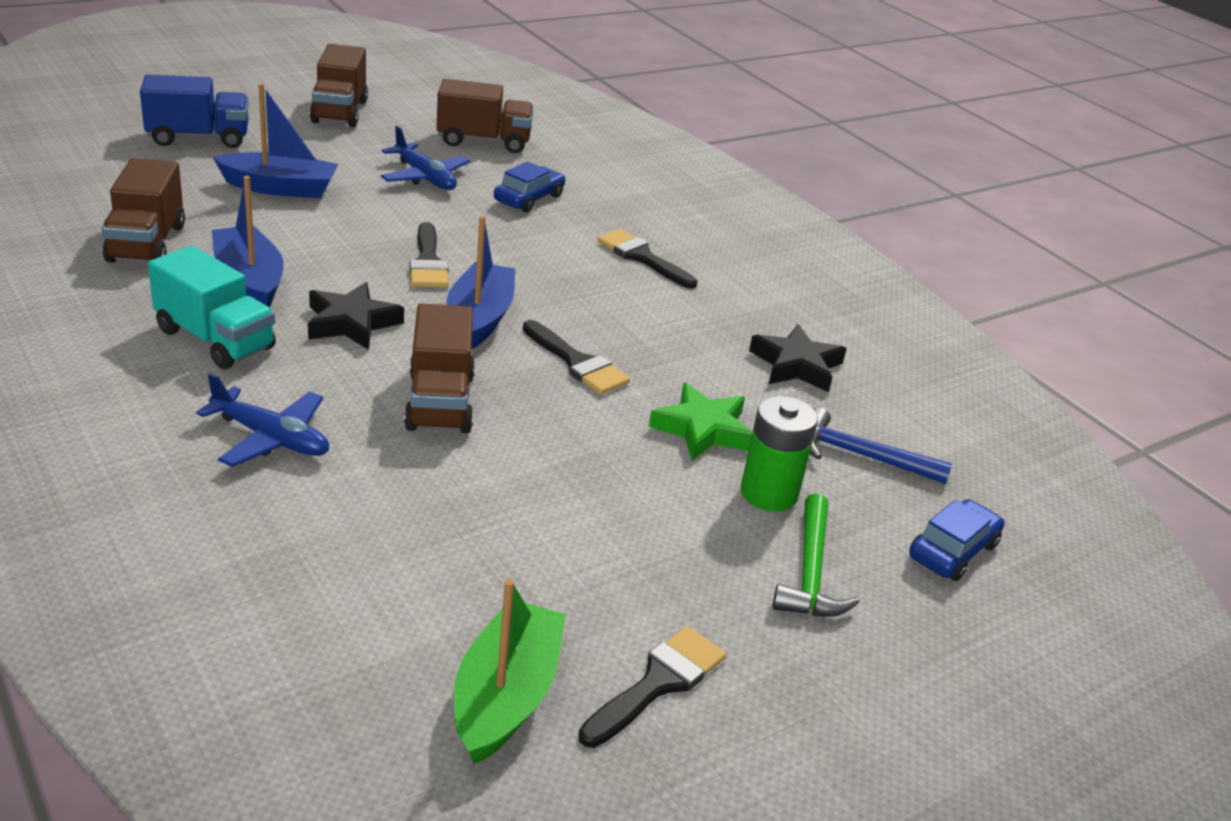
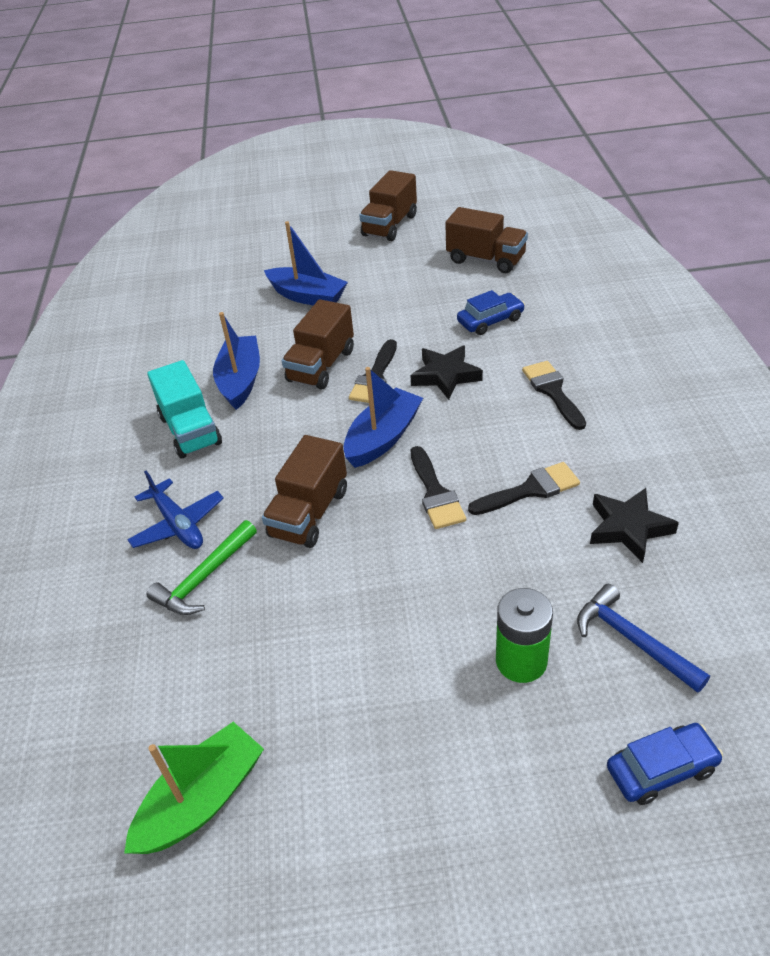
camera: 35 degrees right, 10 degrees up
brown truck [102,158,185,263] -> brown truck moved to [282,299,354,389]
blue truck [140,75,249,148] -> none
black star [308,282,404,350] -> black star moved to [410,345,483,400]
blue plane [381,126,470,190] -> none
black brush [578,626,726,748] -> black brush moved to [468,462,580,515]
green star [649,383,752,461] -> none
green hammer [773,493,859,617] -> green hammer moved to [147,520,257,615]

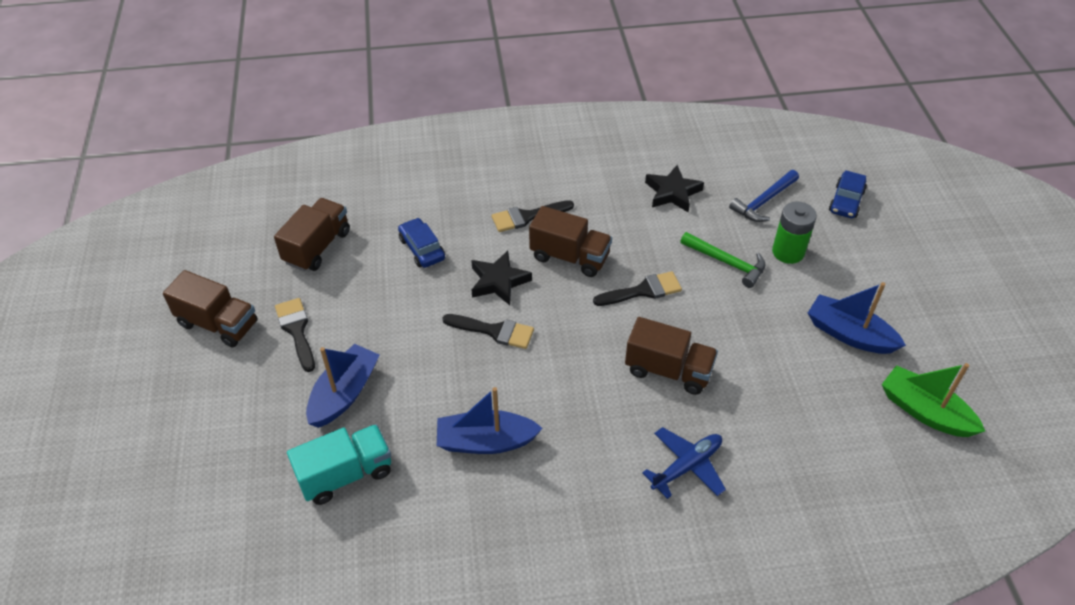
camera: 95 degrees left, 5 degrees up
turquoise truck [147,360,222,458] -> turquoise truck moved to [287,424,391,505]
green hammer [147,520,257,615] -> green hammer moved to [680,232,765,288]
brown truck [282,299,354,389] -> brown truck moved to [529,206,612,277]
blue boat [344,367,423,468] -> blue boat moved to [808,282,906,354]
black brush [468,462,580,515] -> black brush moved to [275,298,315,372]
blue car [607,723,723,805] -> blue car turned 135 degrees counterclockwise [829,170,867,218]

